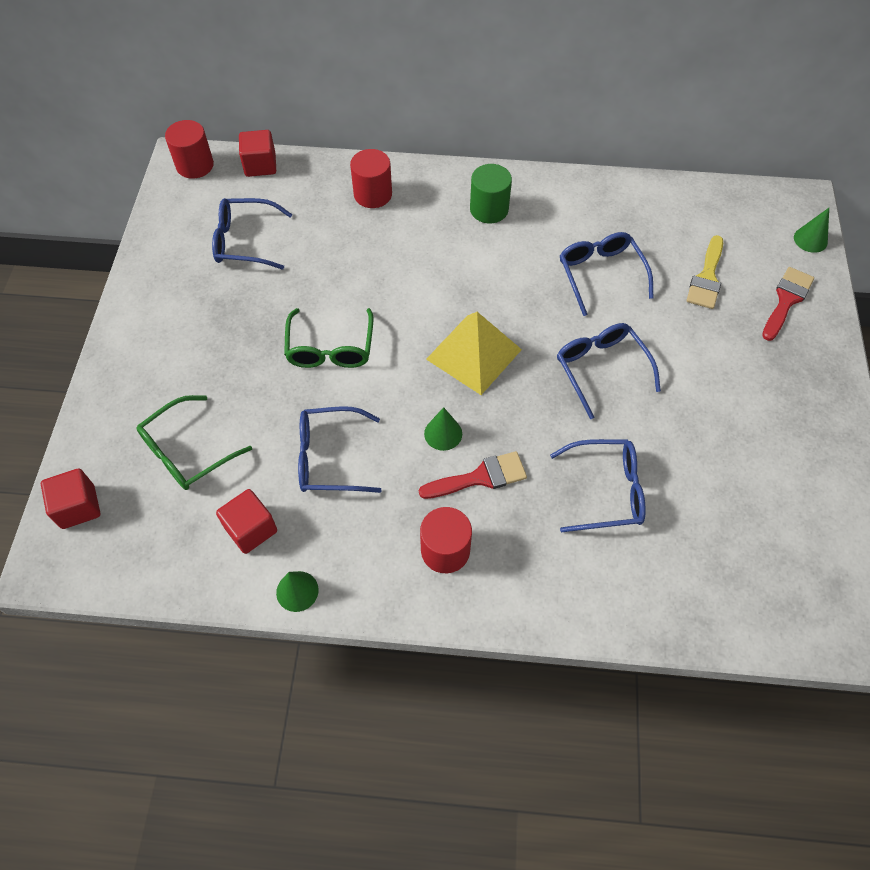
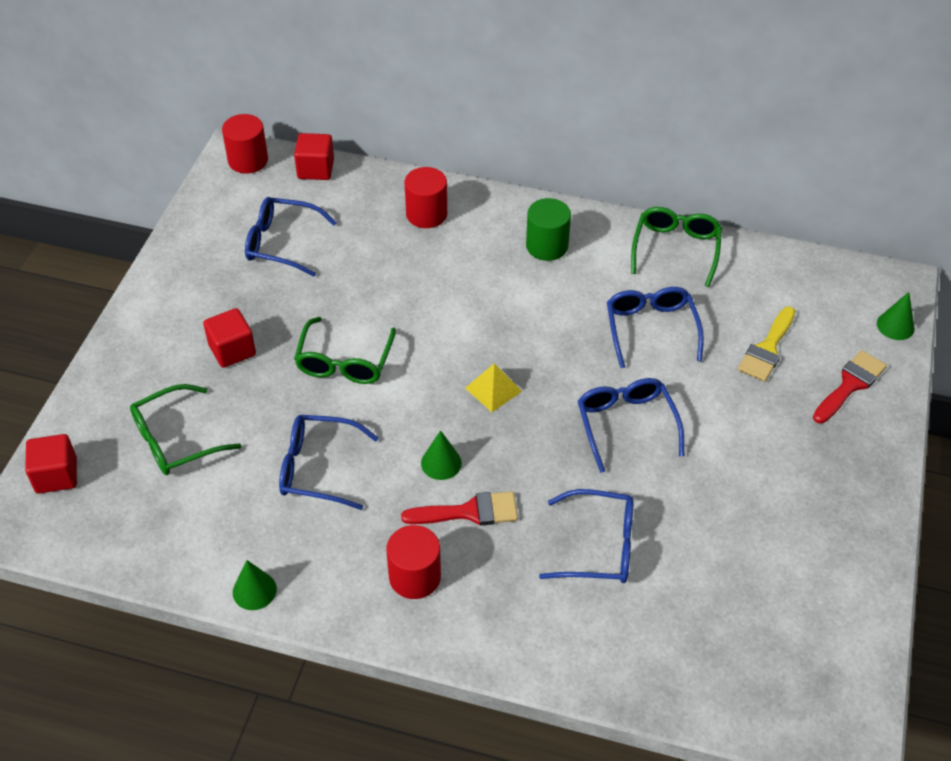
camera: 10 degrees right, 10 degrees down
red cube [216,489,277,554] -> red cube moved to [203,308,256,368]
yellow pyramid [426,312,522,395] -> yellow pyramid [465,363,522,412], size x0.55
none -> green glasses [631,207,722,287]

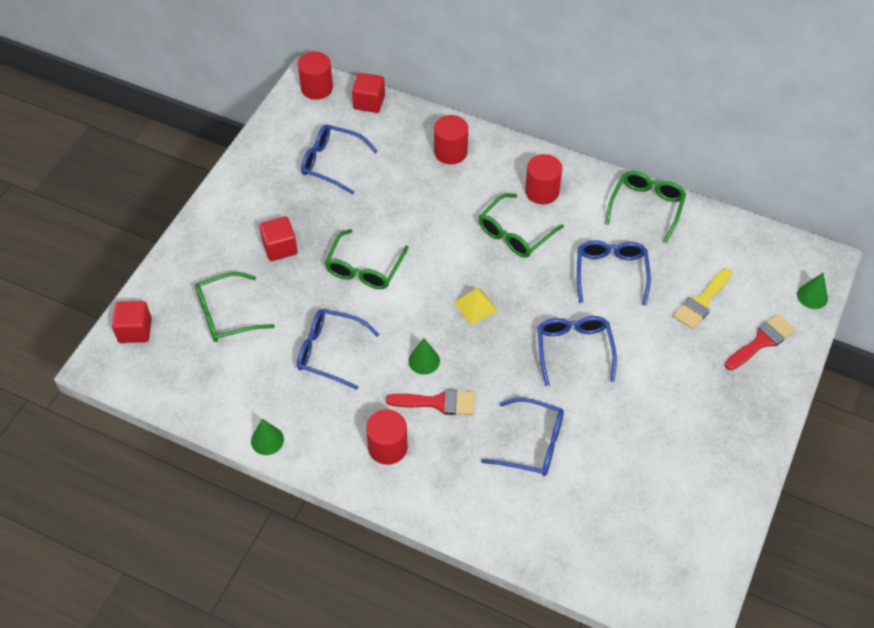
camera: 10 degrees right, 5 degrees up
green cylinder [526,198,571,261] -> red cylinder [525,154,563,204]
none -> green glasses [479,193,564,258]

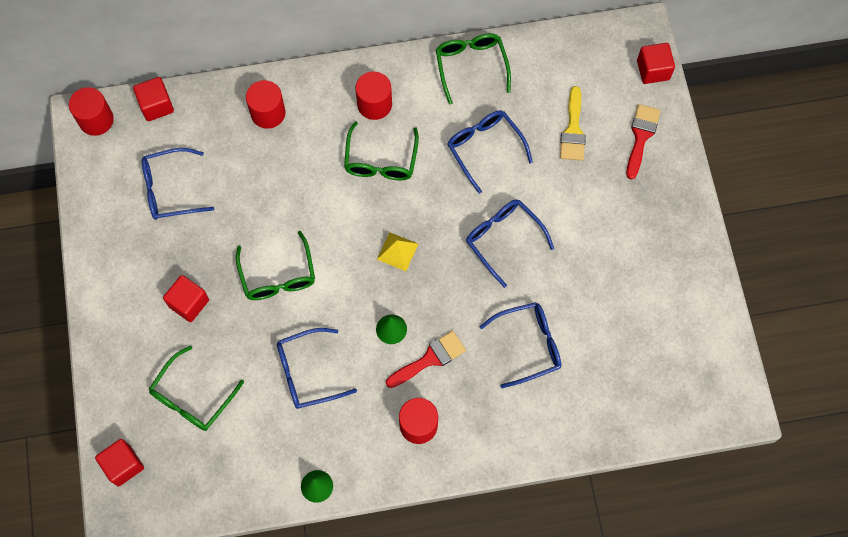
camera: 35 degrees left, 15 degrees up
green cone [797,272,828,309] -> red cube [637,43,675,84]

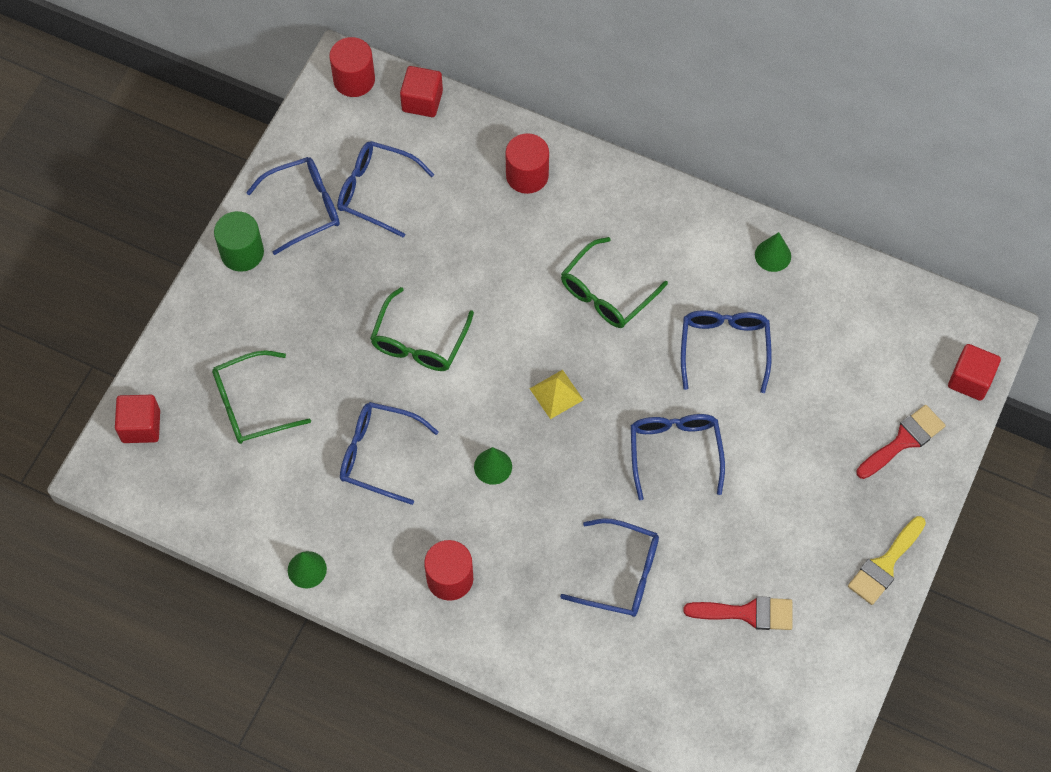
camera: 35 degrees right, 5 degrees down
red cube [163,275,209,322] -> none
red cylinder [356,72,392,120] -> none
red brush [386,331,466,388] -> red brush moved to [683,596,792,630]
green glasses [436,33,511,104] -> green cone [755,232,791,272]
yellow brush [560,86,586,161] -> yellow brush moved to [848,516,926,605]
none -> green cylinder [214,211,264,272]
none -> blue glasses [246,157,340,255]

